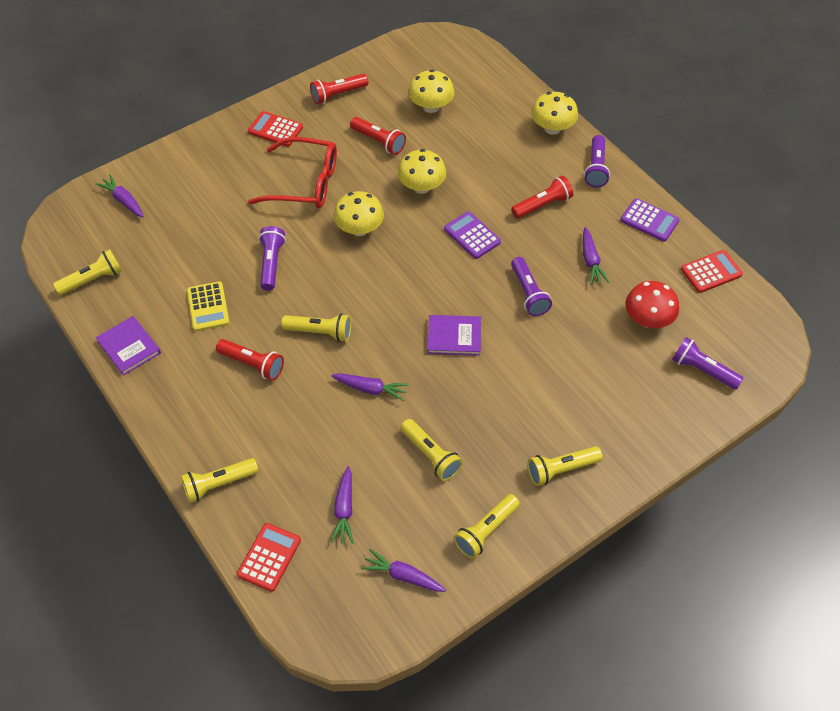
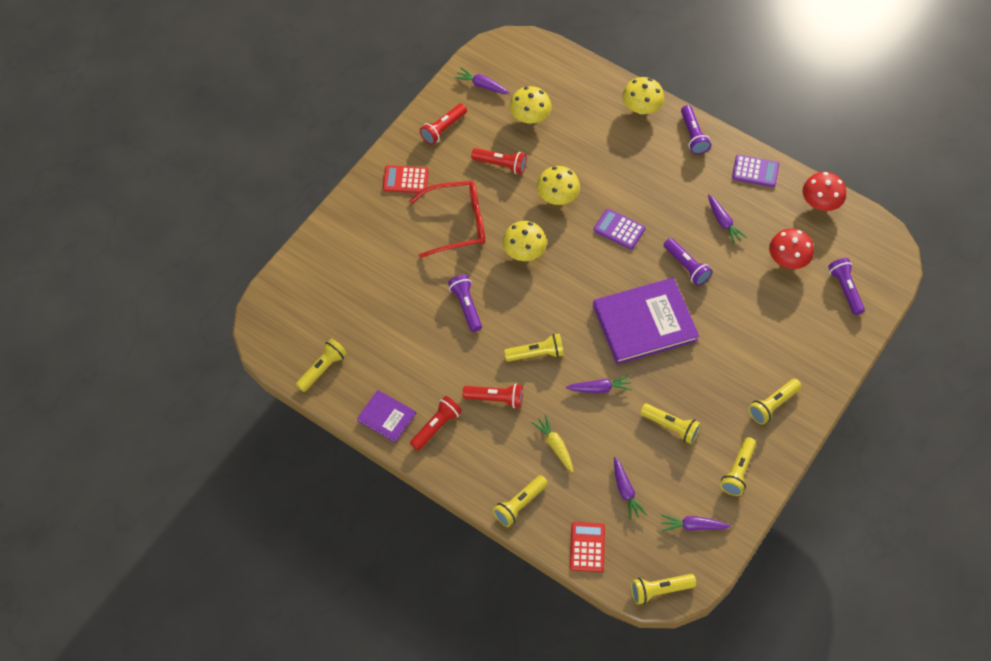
camera: 20 degrees left, 5 degrees up
purple carrot [96,174,144,218] -> purple carrot moved to [454,67,510,94]
yellow calculator [187,281,230,331] -> none
purple book [428,315,481,356] -> purple book [593,278,699,365], size x1.95
red flashlight [511,176,573,219] -> red flashlight moved to [410,396,462,451]
purple flashlight [672,337,744,390] -> purple flashlight turned 60 degrees clockwise [828,258,865,315]
red calculator [681,250,743,293] -> red mushroom [803,172,846,211]
none -> yellow carrot [531,414,574,473]
none -> yellow flashlight [631,574,696,605]

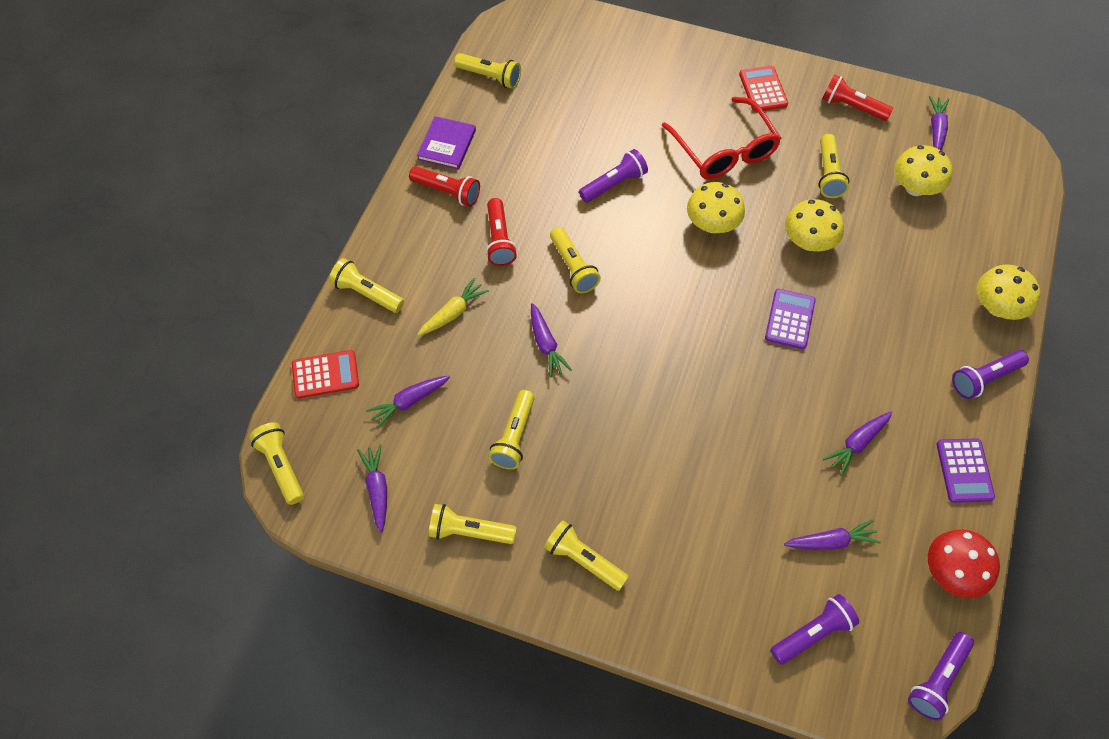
camera: 75 degrees right, 0 degrees up
red flashlight [471,148,527,174] -> yellow flashlight [819,134,849,198]
purple book [593,278,699,365] -> none
purple flashlight [664,238,712,286] -> purple flashlight moved to [908,632,974,721]
red mushroom [769,228,814,269] -> purple carrot [784,520,881,550]

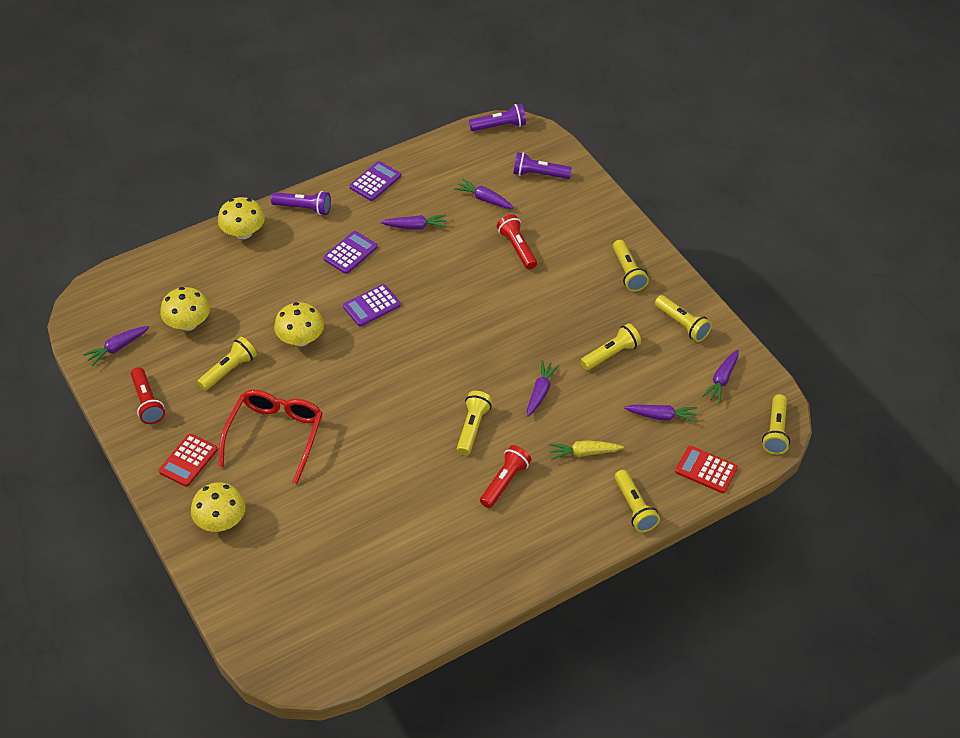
camera: 140 degrees left, 10 degrees down
red flashlight [409,166,480,207] -> red flashlight moved to [497,214,537,269]
purple book [417,116,476,170] -> none
yellow flashlight [454,53,521,89] -> none
purple flashlight [579,149,648,203] -> none
yellow mushroom [687,182,745,233] -> yellow mushroom moved to [191,482,246,532]
red mushroom [928,529,1000,598] -> none
none -> purple calculator [323,231,377,274]

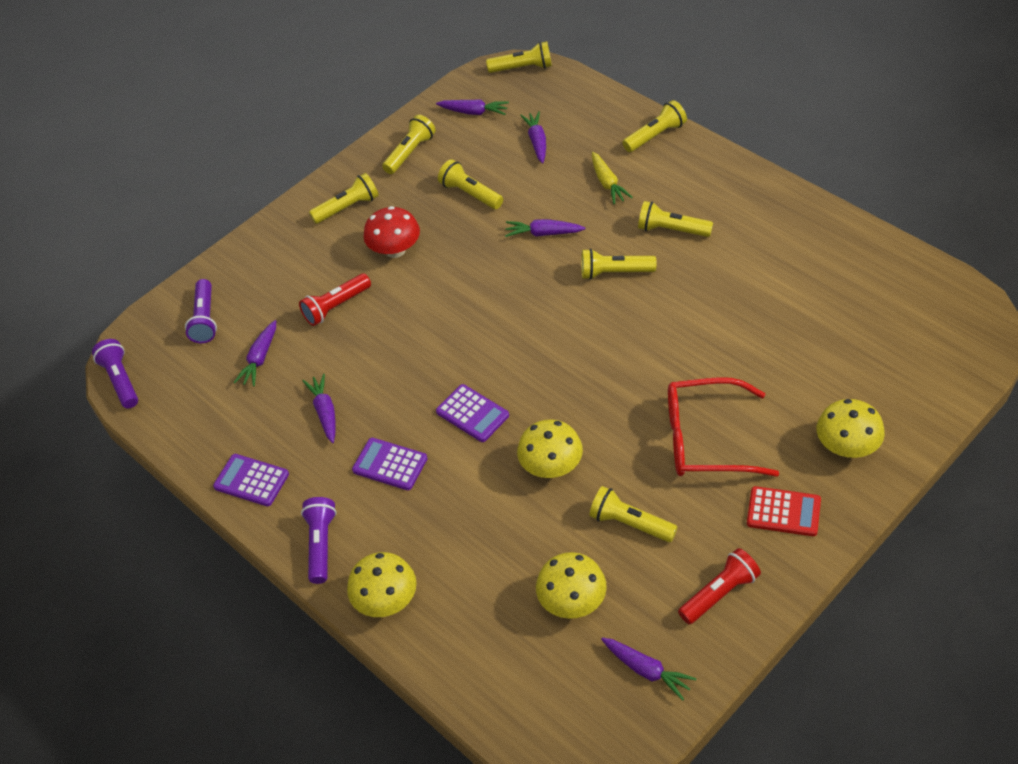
camera: 100 degrees left, 0 degrees up
red flashlight [480,445,531,508] -> yellow flashlight [638,201,713,237]
red calculator [675,446,738,493] -> none
none -> red mushroom [363,206,420,258]

